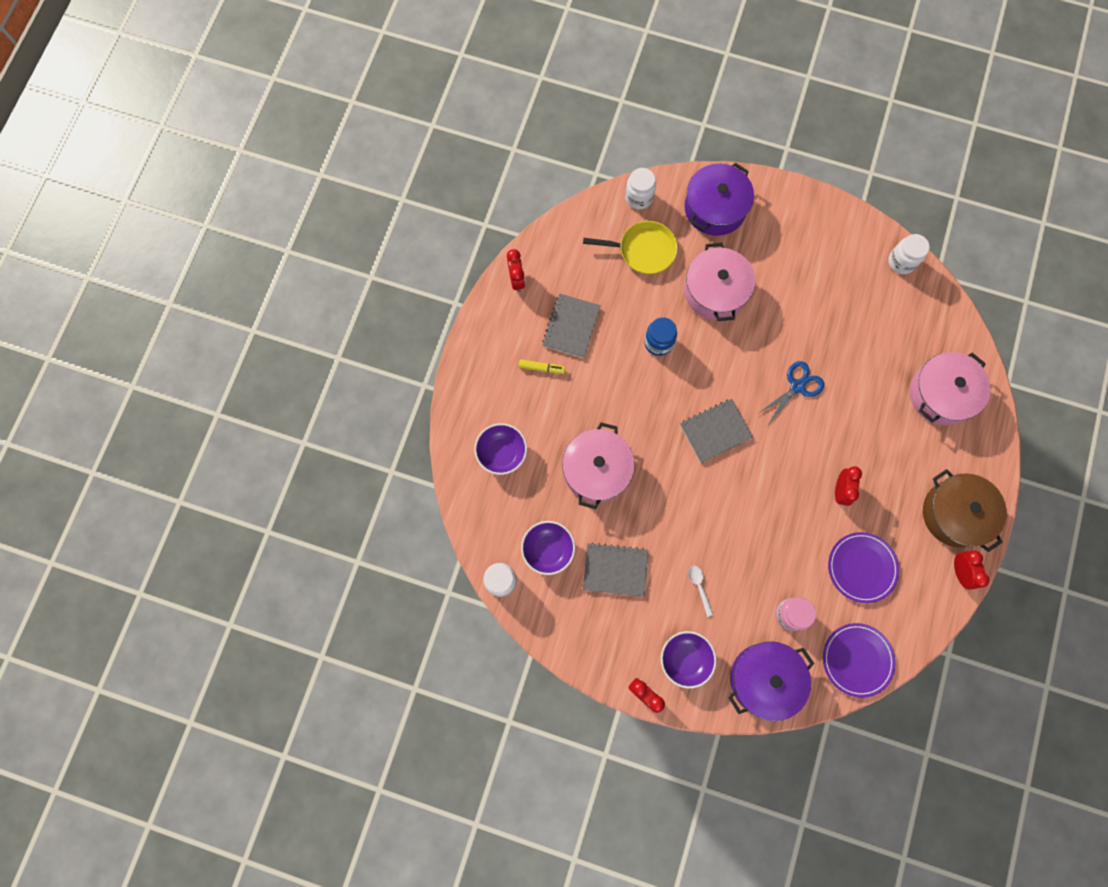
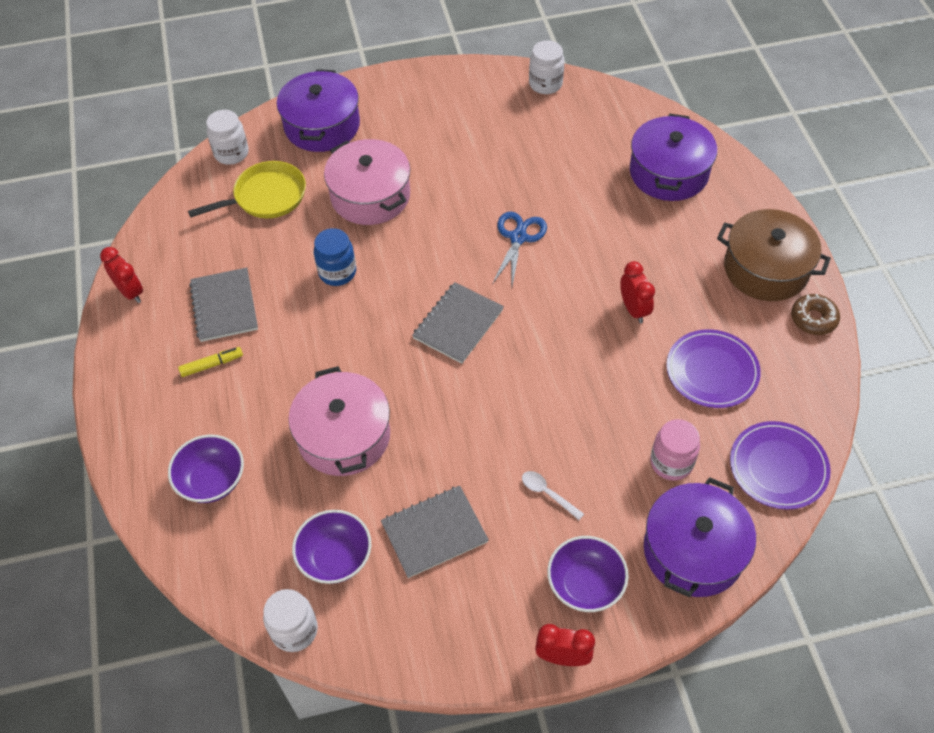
camera: 30 degrees left, 20 degrees down
pink pot [910,352,991,425] -> purple pot [630,114,717,201]
red clock [954,550,989,590] -> brown donut [791,294,840,335]

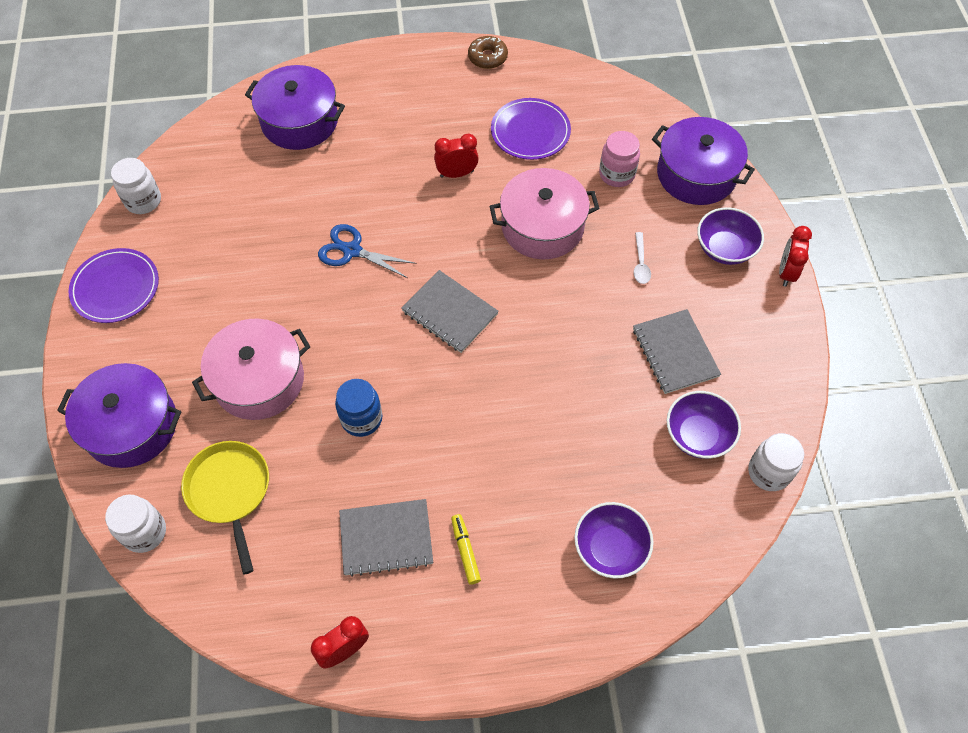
camera: 85 degrees left, 5 degrees up
pink pot [288,366,390,476] -> pink pot moved to [490,168,600,259]
white spoon [522,471,584,520] -> white spoon turned 45 degrees counterclockwise [634,232,651,284]
brown pot [717,209,831,301] -> none
purple plate [730,421,831,510] -> purple plate moved to [69,248,159,323]

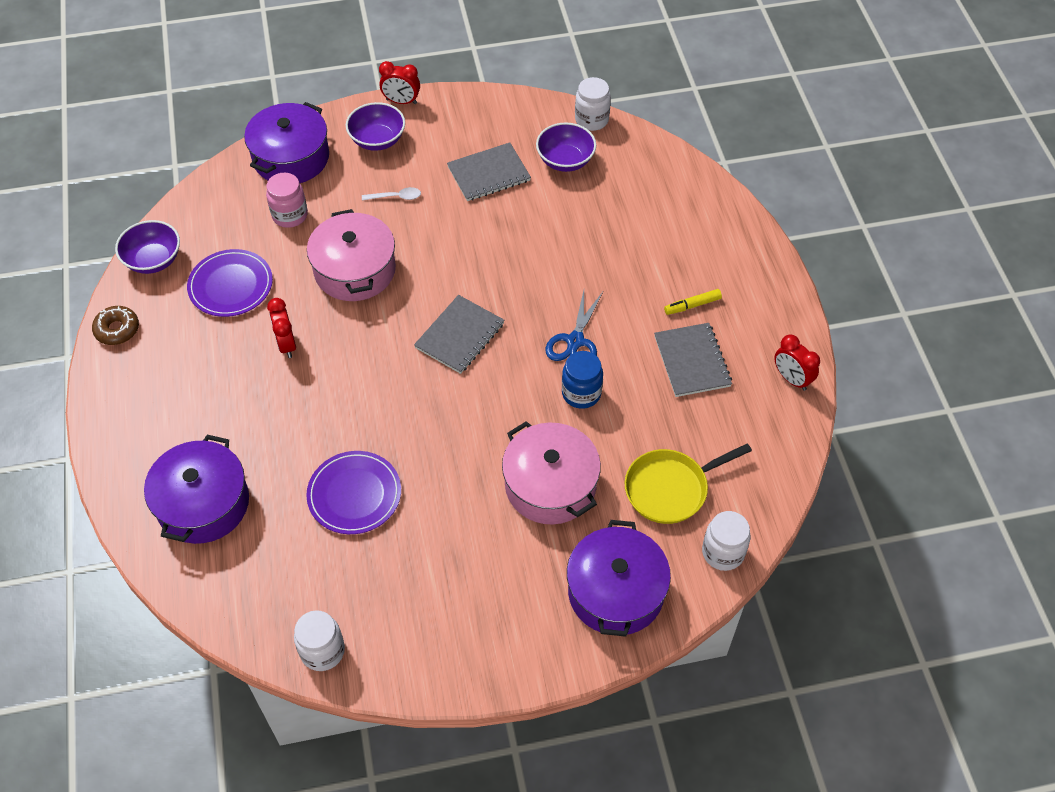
camera: 95 degrees left, 5 degrees down
purple plate [69,248,159,323] -> purple plate moved to [306,451,401,534]
blue scissors [318,224,417,278] -> blue scissors moved to [545,290,603,361]
purple bowl [574,502,654,579] -> purple bowl moved to [115,220,180,274]

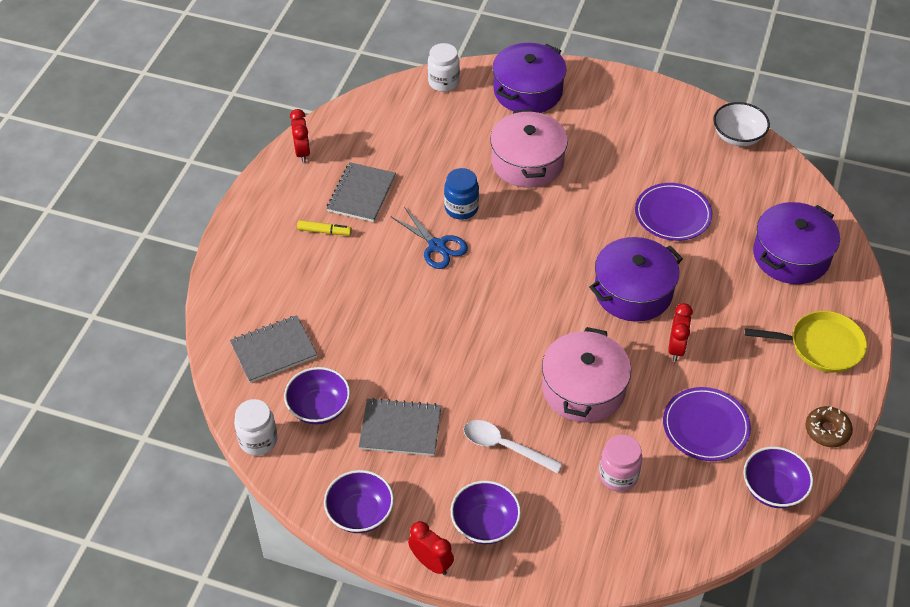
camera: 150 degrees left, 5 degrees down
purple pot [244,102,329,183] -> purple pot moved to [589,237,683,322]
white jar [294,610,345,671] -> white bowl [713,102,770,146]
white spoon [362,187,421,200] -> white spoon [463,420,563,473], size x1.62
grey notebook [414,295,504,374] -> grey notebook moved to [230,315,318,383]
blue scissors [545,290,603,361] -> blue scissors turned 90 degrees clockwise [392,207,468,269]
yellow pan [624,443,752,524] -> yellow pan moved to [745,311,867,373]
none -> purple bowl [324,470,394,533]

